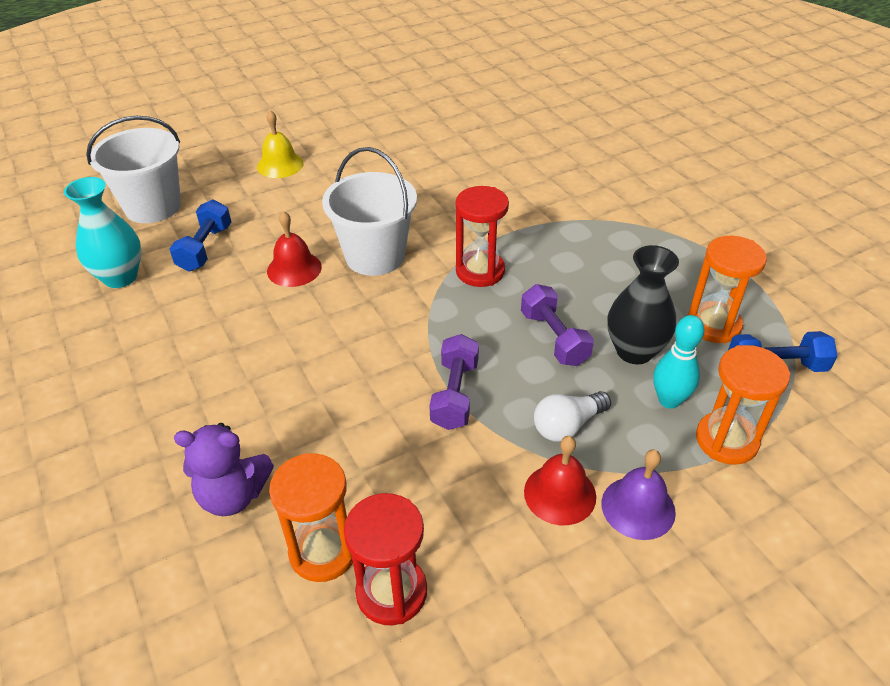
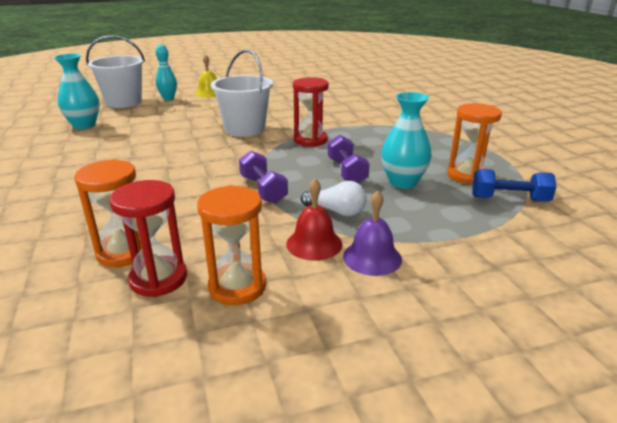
camera: 10 degrees right, 15 degrees down
blue dumbbell [169,199,231,272] -> none
purple teddy bear [174,423,274,516] -> none
red bell [267,211,322,287] -> none
purple dumbbell [429,334,479,430] -> purple dumbbell turned 45 degrees counterclockwise [239,151,288,204]
white light bulb [534,391,611,442] -> white light bulb turned 135 degrees counterclockwise [301,181,367,216]
black vase [607,245,679,364] -> turquoise vase [381,92,432,189]
turquoise bowling pin [653,315,705,409] -> turquoise bowling pin moved to [155,45,177,101]
orange hourglass [696,345,790,465] -> orange hourglass moved to [197,185,266,305]

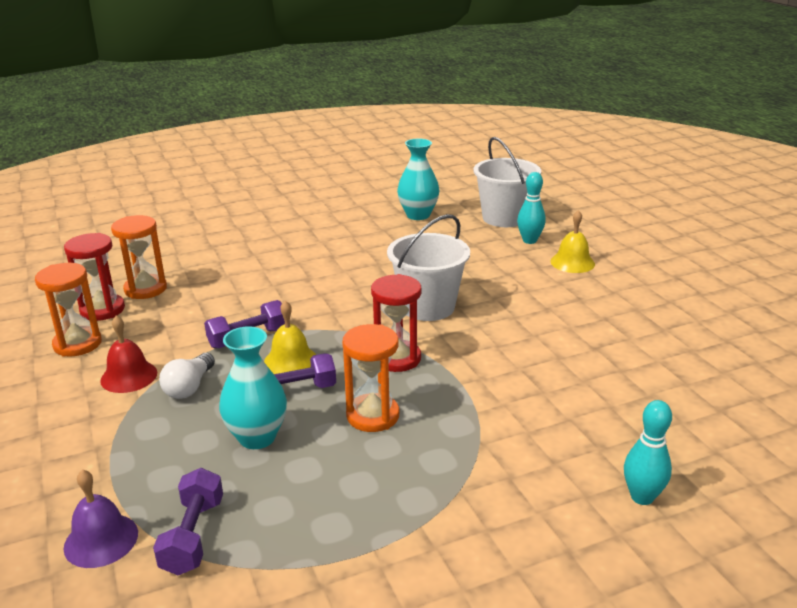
camera: 85 degrees right, 0 degrees up
purple bell [343,190,402,276] -> purple bell moved to [64,469,138,568]
orange hourglass [447,103,502,185] -> orange hourglass moved to [342,324,399,432]
blue dumbbell [472,169,556,202] -> purple dumbbell [153,468,223,575]
none -> yellow bell [264,301,316,374]
none -> turquoise bowling pin [624,400,672,505]

